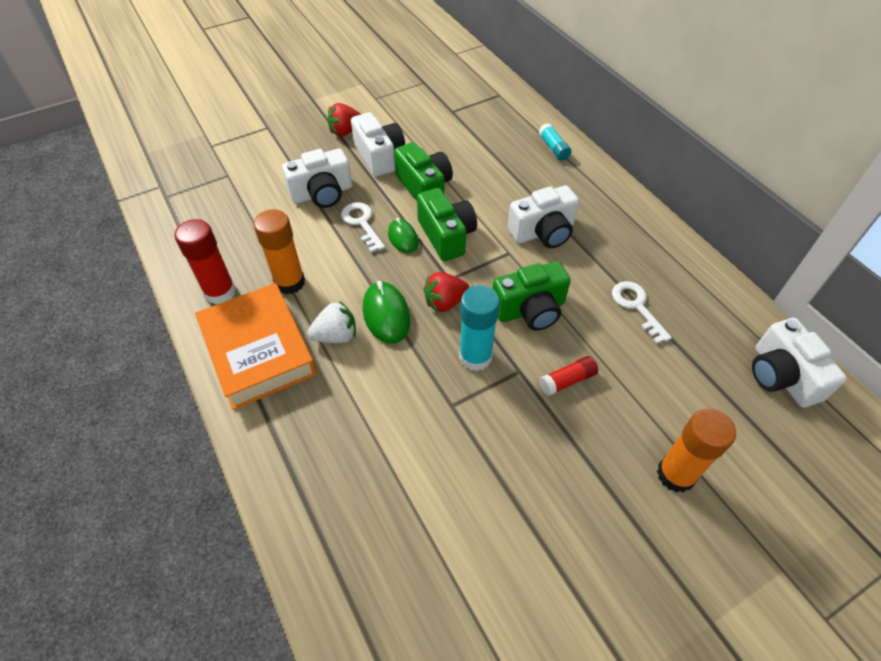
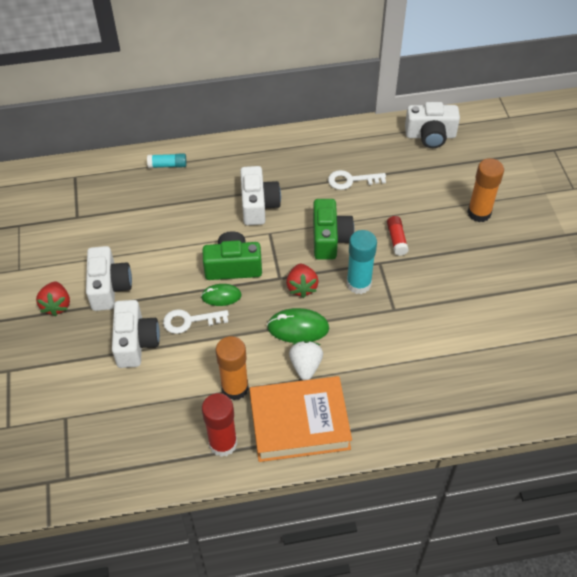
camera: 70 degrees left, 0 degrees up
white camera [351,112,405,177] -> white camera turned 90 degrees clockwise [86,246,132,311]
green camera [394,142,453,201] -> none

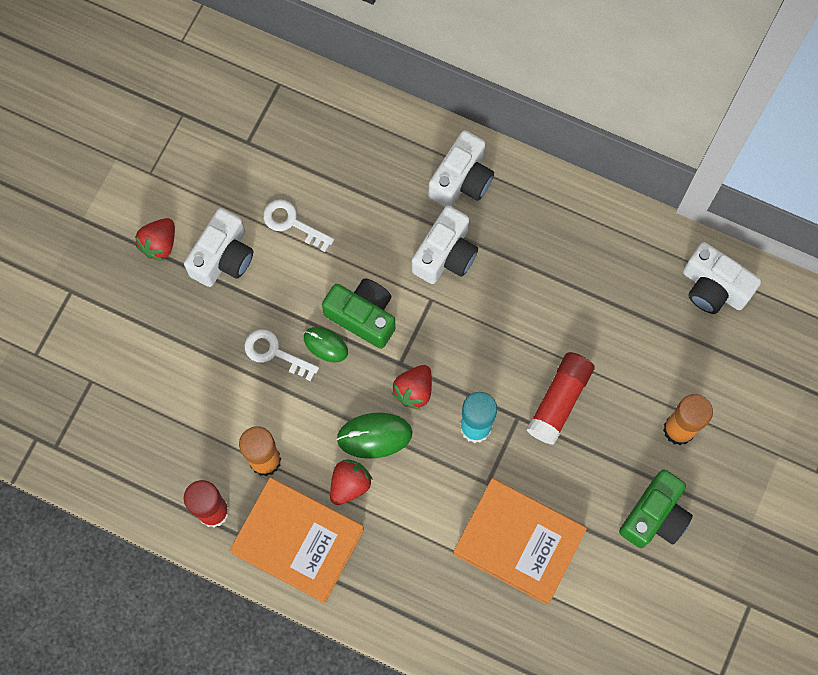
camera: 35 degrees right, 20 degrees up
white camera [112,300,160,368] -> white camera moved to [428,130,494,207]
turquoise glue stick [147,153,186,168] -> none
green mouse [267,308,329,343] -> green mouse turned 45 degrees counterclockwise [336,413,412,459]
white strawberry [289,341,323,380] -> red strawberry [330,459,373,505]
green camera [313,199,354,260] -> green camera moved to [619,469,693,548]
white key [328,170,386,190] -> white key moved to [263,200,334,252]
red glue stick [387,216,409,256] -> red glue stick [526,352,595,445], size x1.70
none -> orange book [453,478,587,605]

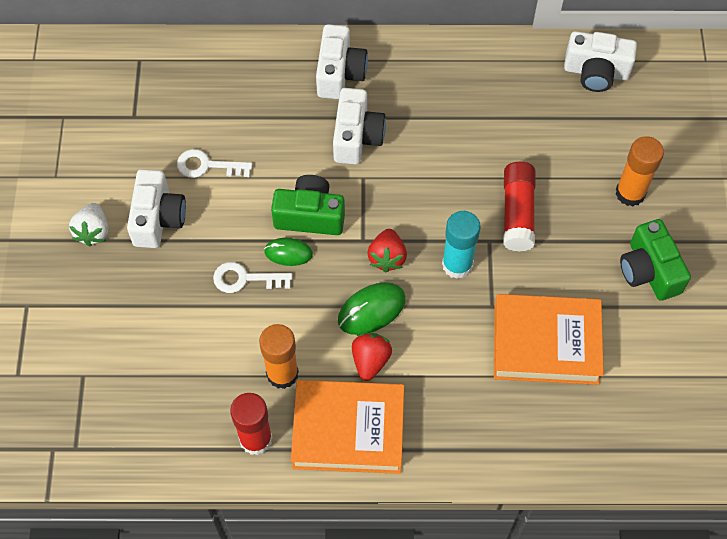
camera: 25 degrees left, 10 degrees down
red strawberry [135,218,175,261] -> white strawberry [69,203,108,246]
green camera [619,469,693,548] -> green camera turned 150 degrees clockwise [620,219,691,301]

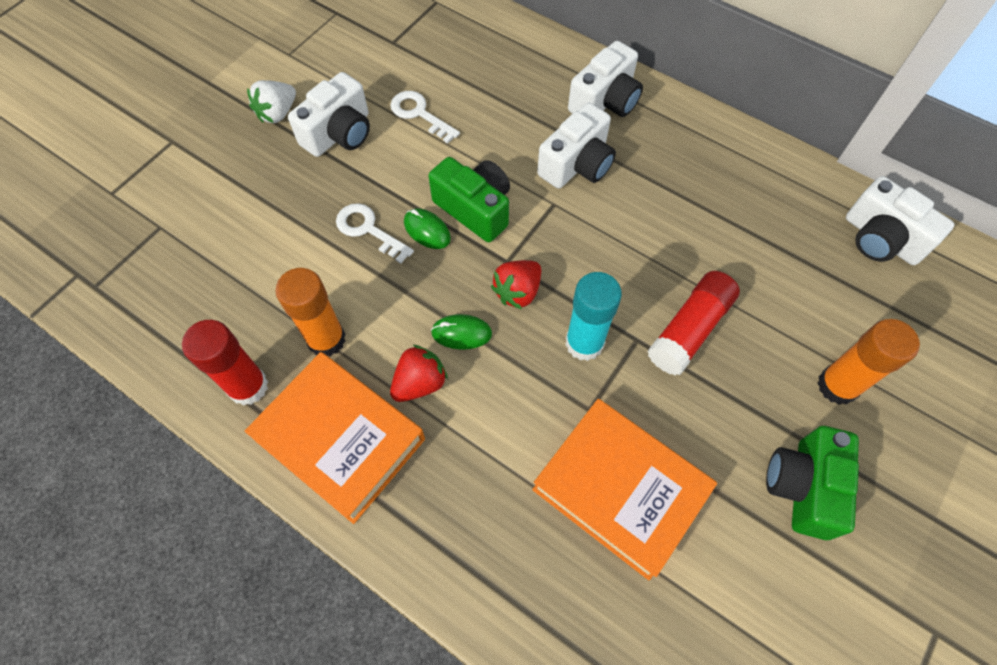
camera: 35 degrees right, 0 degrees up
green mouse [338,282,406,335] -> green mouse [431,314,492,350], size x0.66

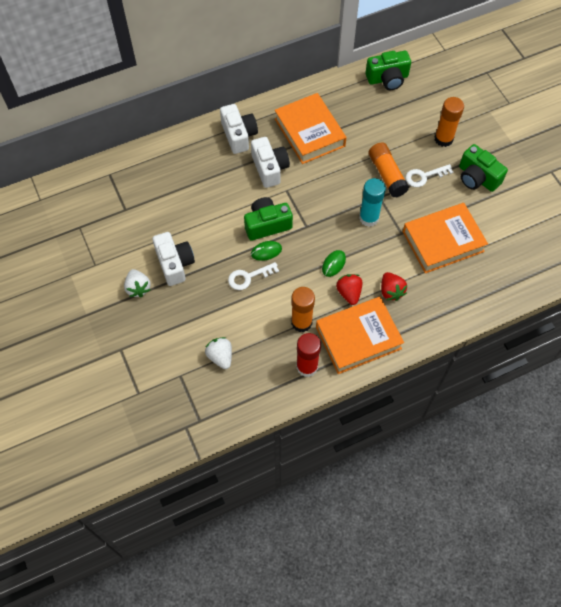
camera: 60 degrees left, 0 degrees up
white key [391,91,460,144] -> white key moved to [405,164,453,187]
red strawberry [491,260,541,309] -> red strawberry moved to [381,272,407,301]
red glue stick [647,271,740,376] -> orange glue stick [369,142,409,197]
white camera [846,176,955,265] -> green camera [366,51,411,90]
none -> white strawberry [205,337,232,369]
none -> orange book [275,93,347,164]

